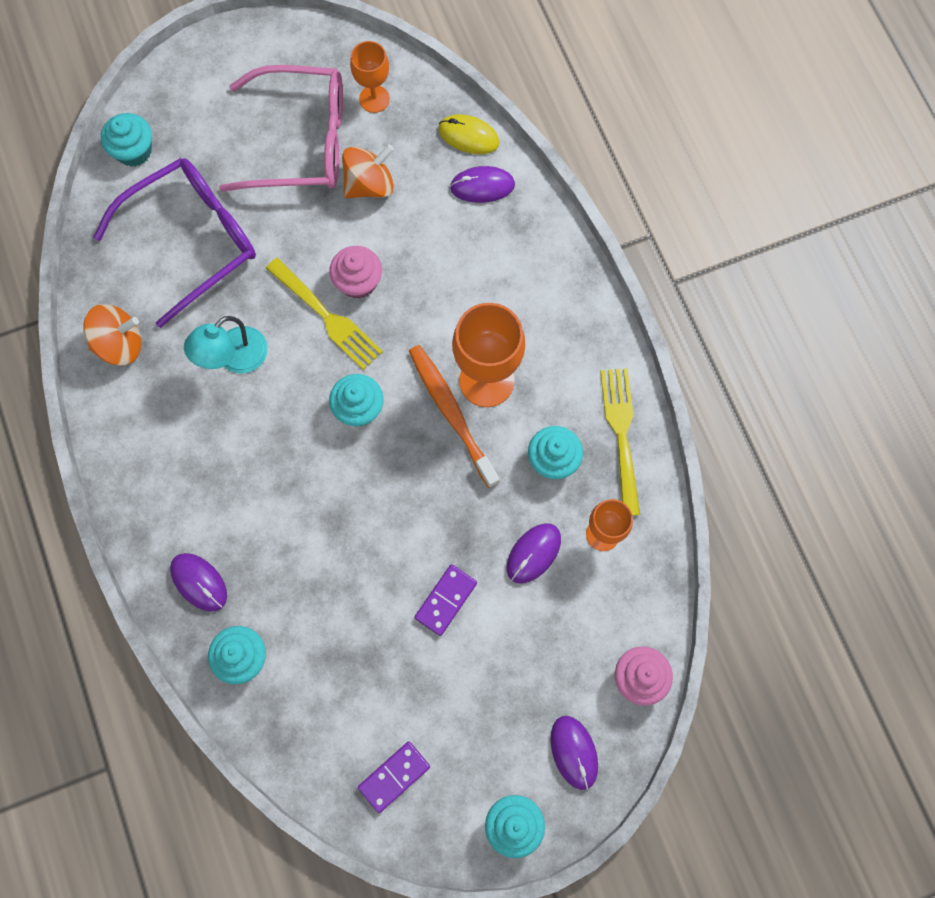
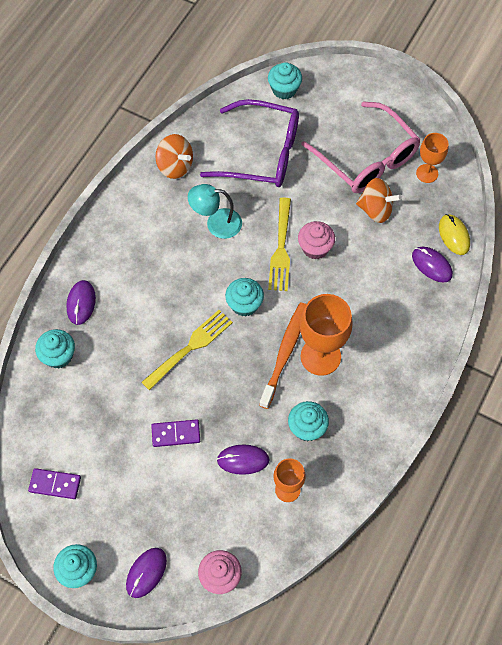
camera: 50 degrees right, 10 degrees down
yellow fork [600,368,640,516] -> yellow fork moved to [141,310,233,391]

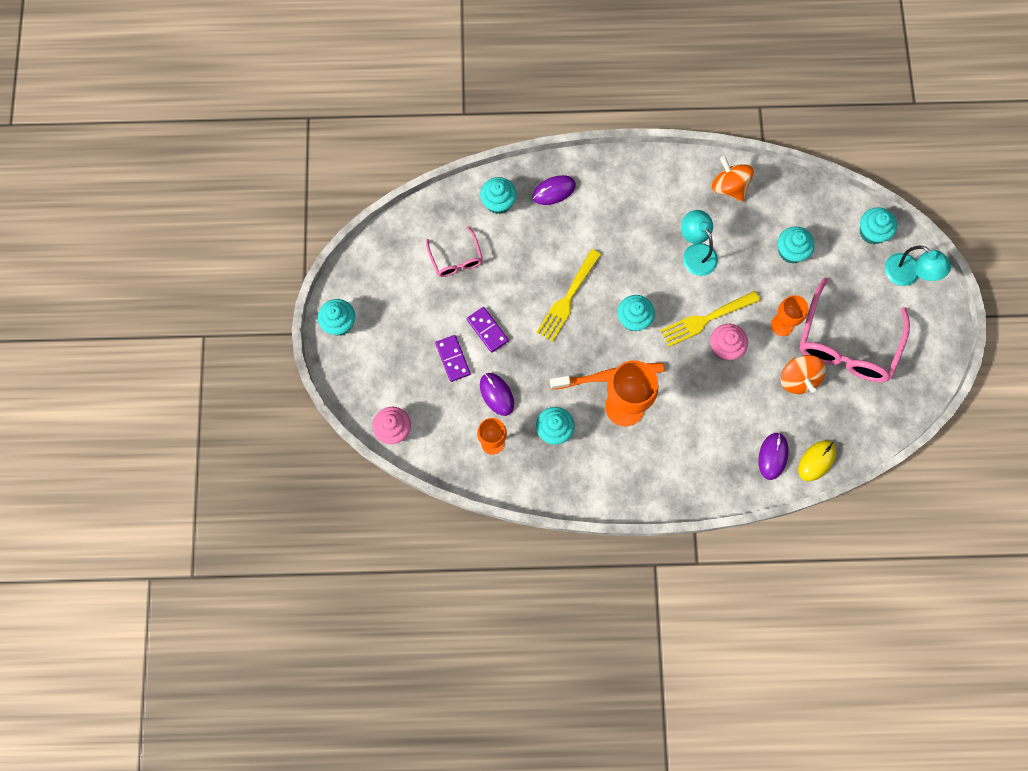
camera: 60 degrees right, 10 degrees up
purple domino [28,468,81,499] -> purple domino moved to [435,335,470,382]
purple mouse [126,548,167,598] -> none
yellow fork [141,310,233,391] -> yellow fork turned 105 degrees clockwise [536,249,601,342]
orange spinning top [155,134,193,179] -> orange spinning top turned 135 degrees clockwise [712,156,754,202]
purple glasses [200,99,299,187] -> turquoise cupcake [778,227,815,263]
orange goblet [416,133,449,183] -> orange goblet moved to [771,295,809,336]
none -> pink glasses [426,226,483,277]
none -> turquoise lamp [885,246,951,286]

